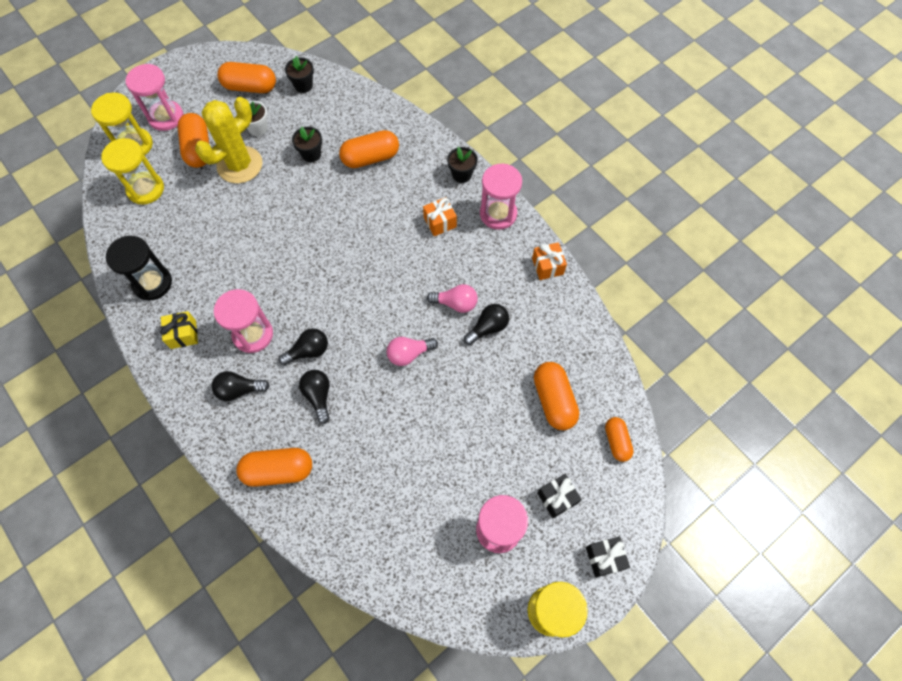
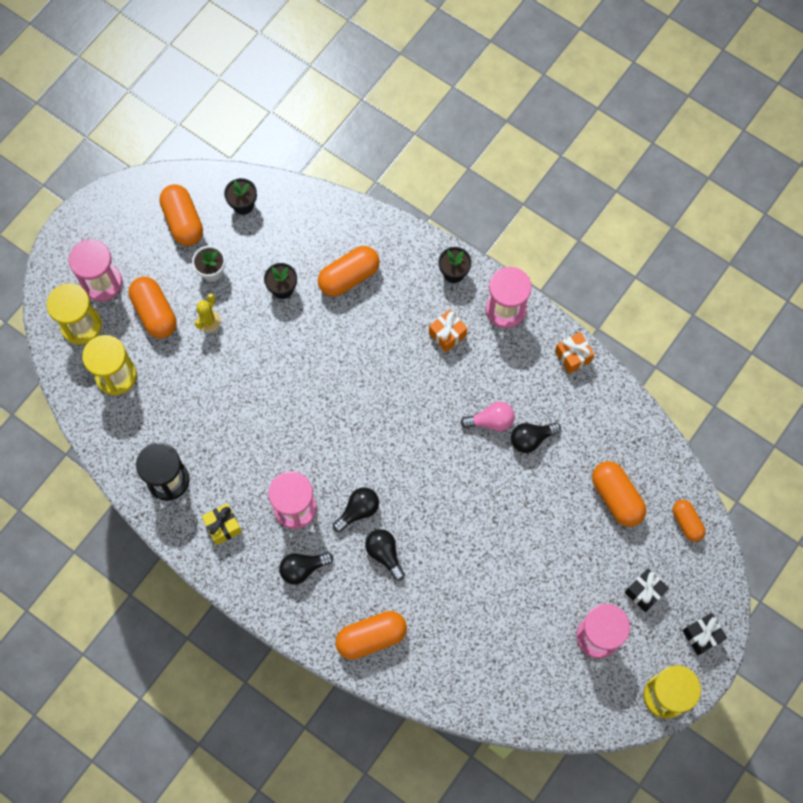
camera: 15 degrees left, 5 degrees up
yellow cactus [195,97,262,183] -> yellow cactus [195,293,221,332], size x0.47
orange capsule [217,62,276,93] -> orange capsule turned 75 degrees clockwise [159,184,203,246]
pink light bulb [387,337,438,366] -> none
black light bulb [464,304,509,345] -> black light bulb turned 150 degrees counterclockwise [511,422,561,453]

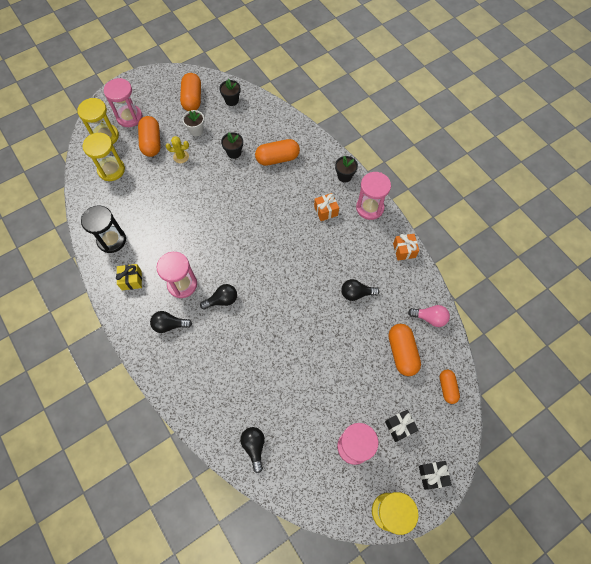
camera: 20 degrees right, 5 degrees down
yellow cactus [195,293,221,332] -> yellow cactus turned 45 degrees clockwise [166,136,189,163]
orange capsule [335,611,407,660] -> none
black light bulb [365,529,405,581] -> black light bulb moved to [240,427,265,473]
pink light bulb [461,402,515,431] -> pink light bulb moved to [408,305,450,327]

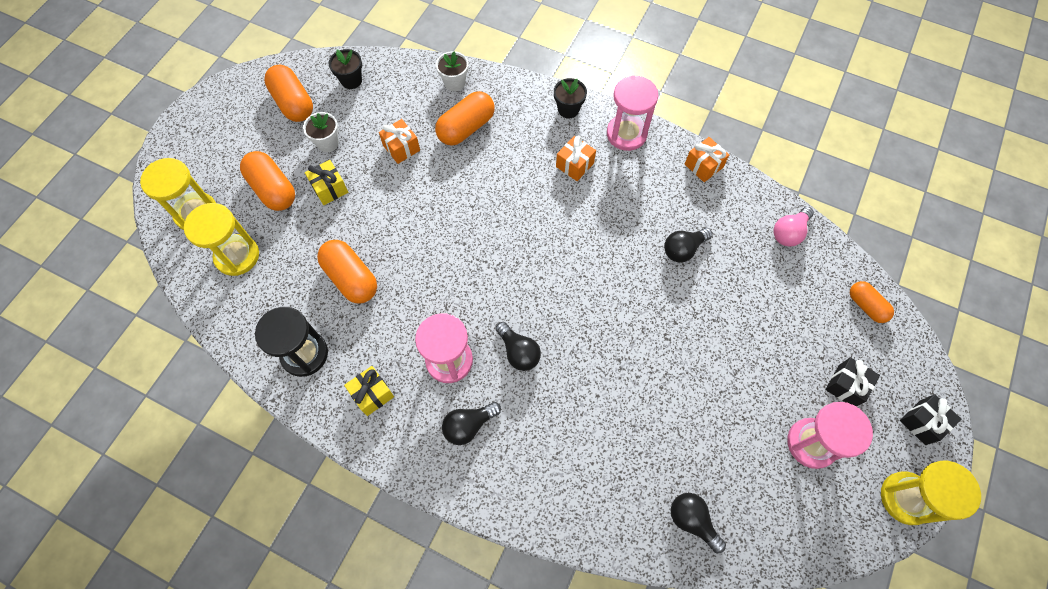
camera: 30 degrees left, 0 degrees up
pink hourglass [104,78,142,127] -> none
yellow cactus [166,136,189,163] -> yellow gift [305,160,348,205]
black light bulb [200,284,237,310] -> black light bulb turned 105 degrees clockwise [495,322,541,371]
black flower pot [221,132,243,159] -> orange gift [379,119,420,164]
orange capsule [388,324,421,376] -> orange capsule moved to [317,240,377,303]
pink light bulb [408,305,450,327] -> pink light bulb turned 150 degrees clockwise [773,207,814,247]
none -> white flower pot [436,51,468,91]

